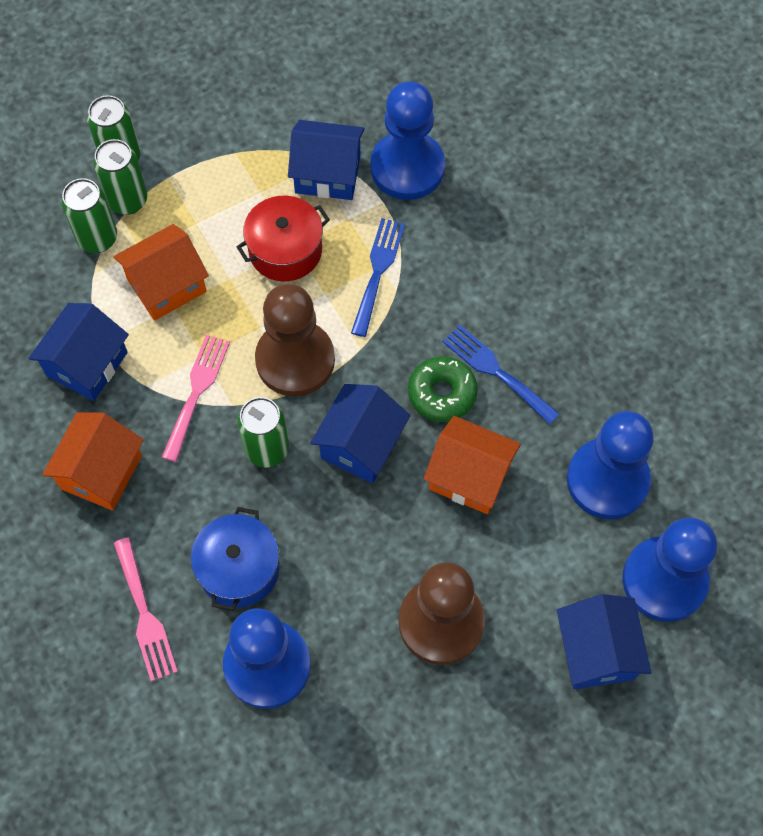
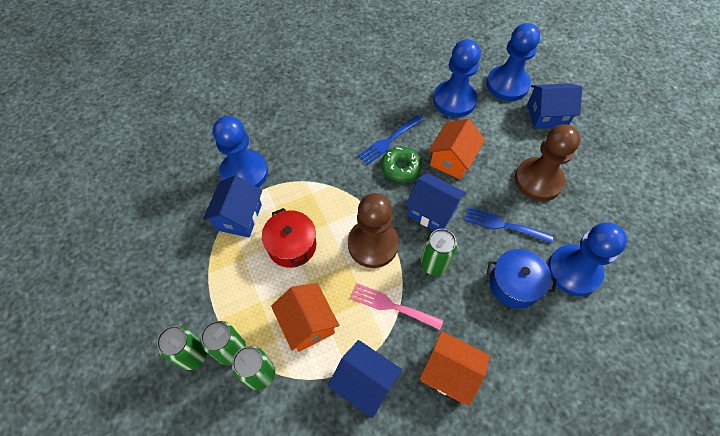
camera: 85 degrees left, 5 degrees down
pink fork [114,537,178,682] -> none
blue fork [351,218,405,337] -> blue fork moved to [464,207,553,243]

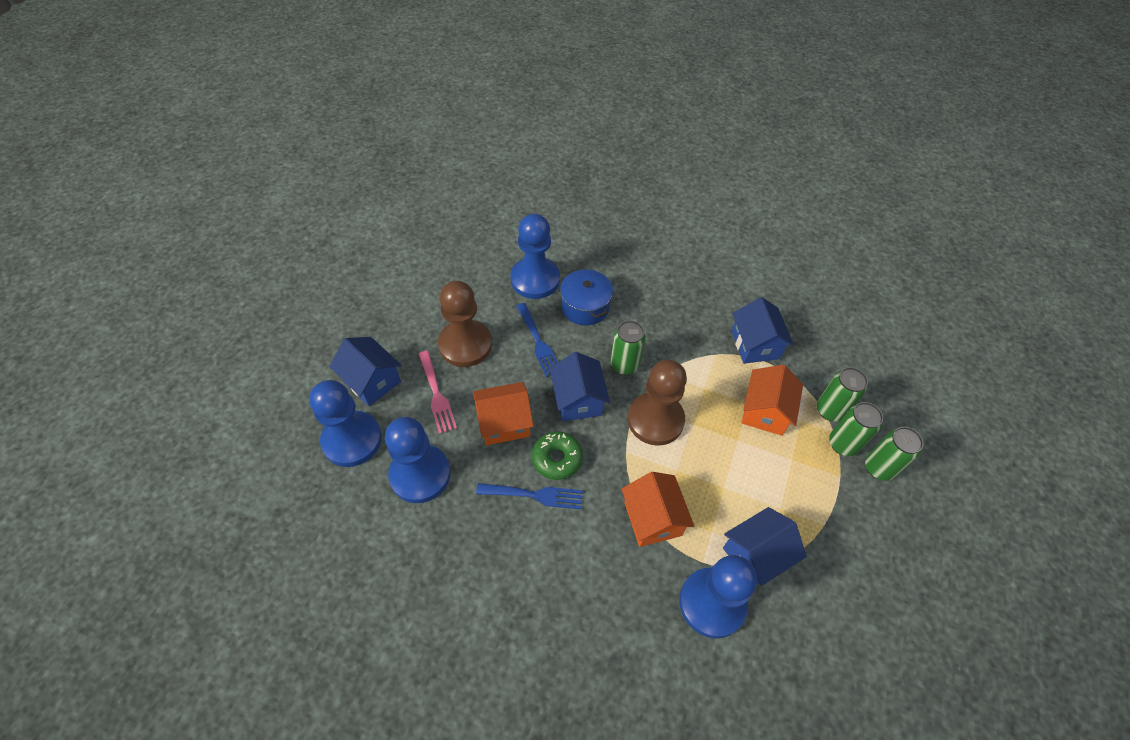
camera: 135 degrees left, 5 degrees down
red pot [262,208,316,268] -> none
pink fork [350,283,443,330] -> pink fork moved to [419,351,457,434]
orange house [420,331,490,406] -> orange house moved to [621,472,694,547]

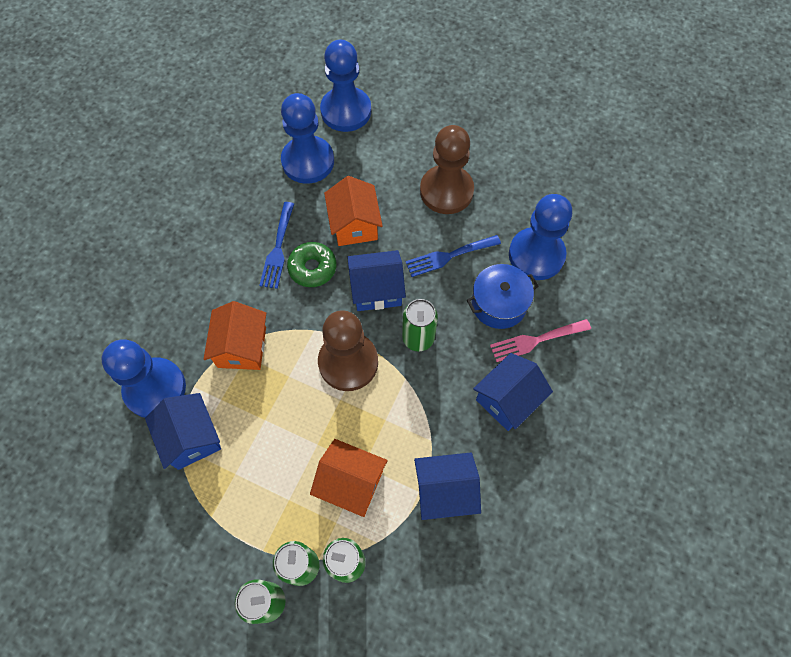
camera: 95 degrees right, 10 degrees up
blue house [329,337,401,406] -> blue house moved to [473,353,553,431]
pink fork [419,351,457,434] -> pink fork moved to [490,319,591,362]
orange house [621,472,694,547] -> orange house turned 75 degrees counterclockwise [204,301,266,370]

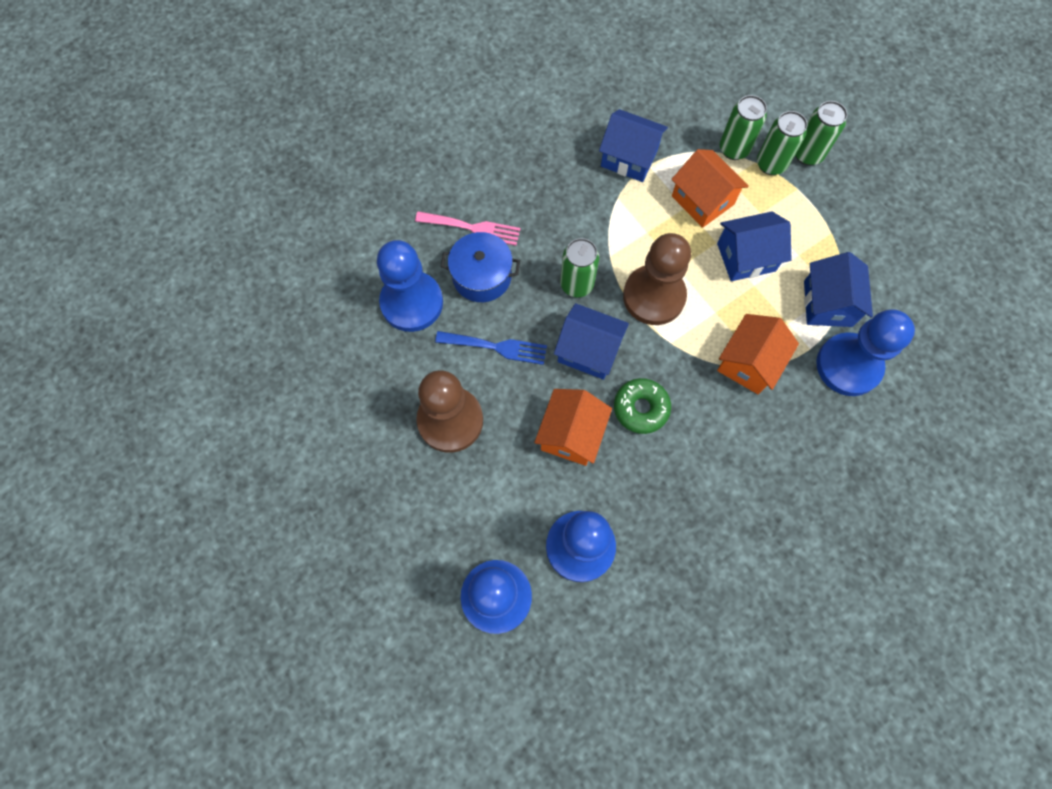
camera: 150 degrees left, 5 degrees up
blue fork [259,202,294,289] -> none
blue house [473,353,553,431] -> blue house moved to [717,211,792,281]

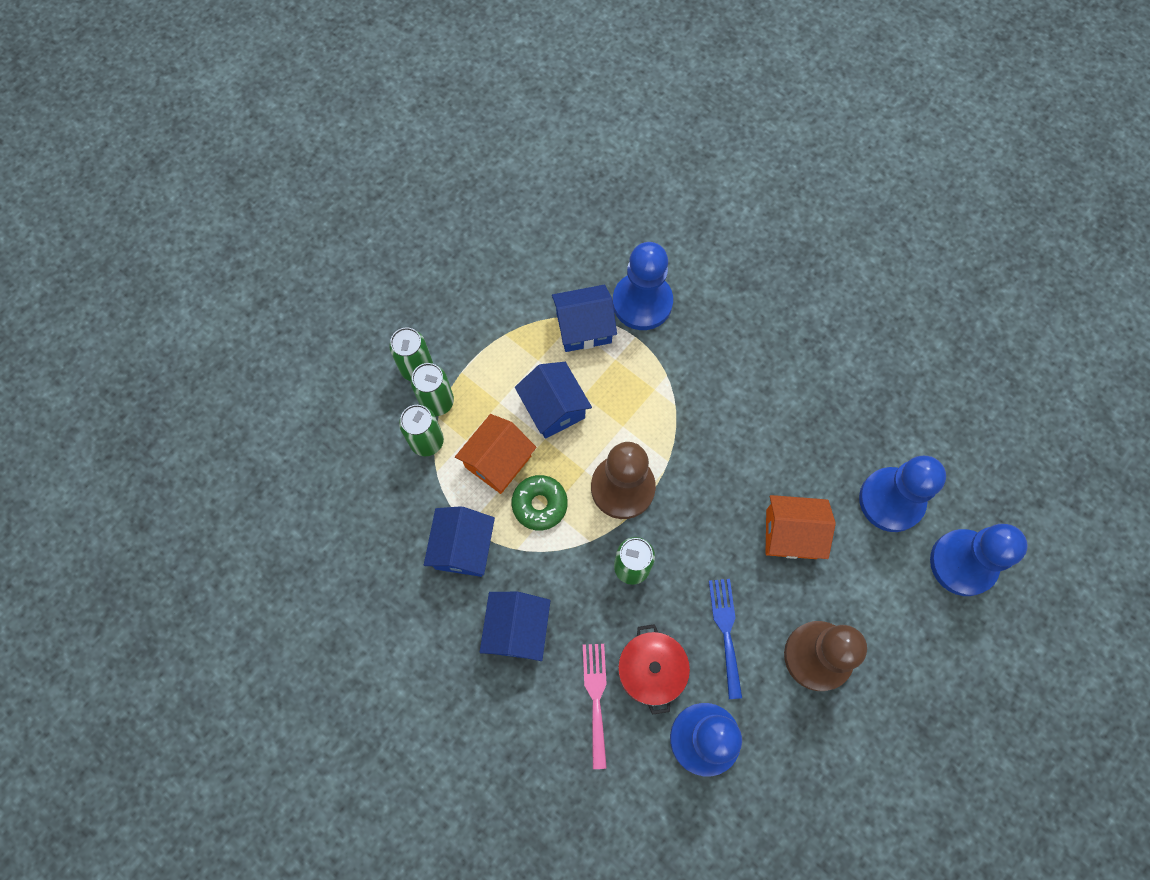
camera: 105 degrees left, 0 degrees up
blue pot [441,232,520,302] -> red pot [618,624,690,715]
blue house [554,303,629,380] -> blue house moved to [480,592,551,661]
green donut [614,378,671,434] -> green donut moved to [511,475,568,530]
orange house [717,314,799,394] -> none

